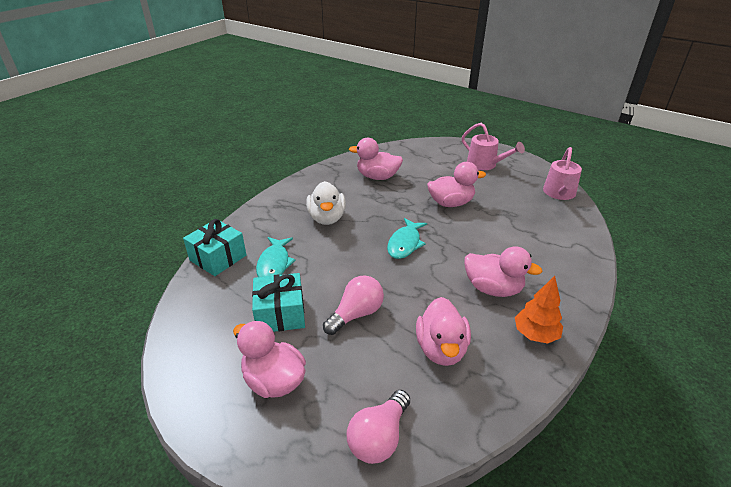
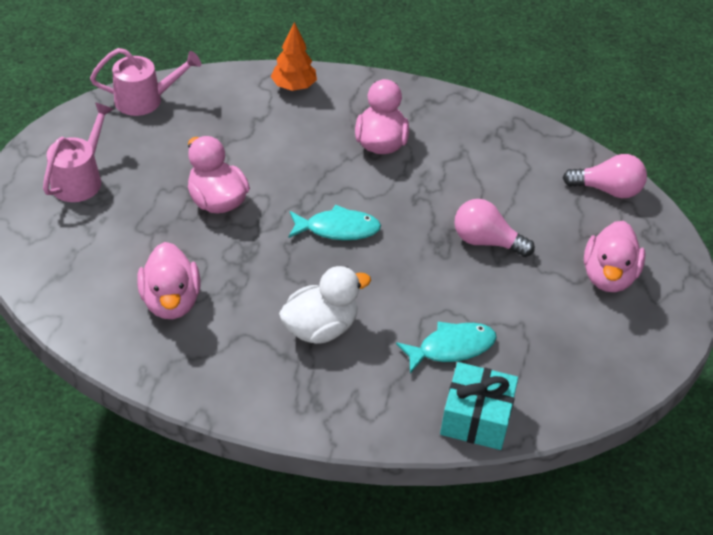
camera: 115 degrees left, 10 degrees up
turquoise gift [252,273,305,332] -> none
pink duck [416,297,471,366] -> none
orange tree [515,276,563,344] -> orange tree moved to [271,22,317,91]

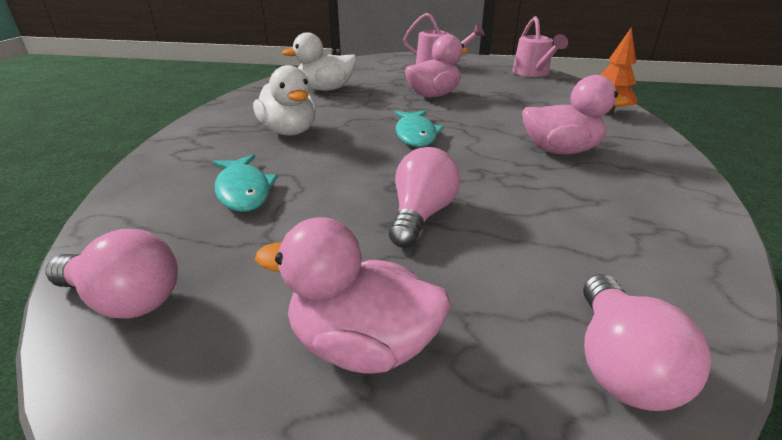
camera: 90 degrees right, 15 degrees down
pink duck [137,242,201,319] -> white duck [282,33,357,91]
turquoise gift [440,362,518,450] -> none
none -> pink light bulb [46,229,178,319]

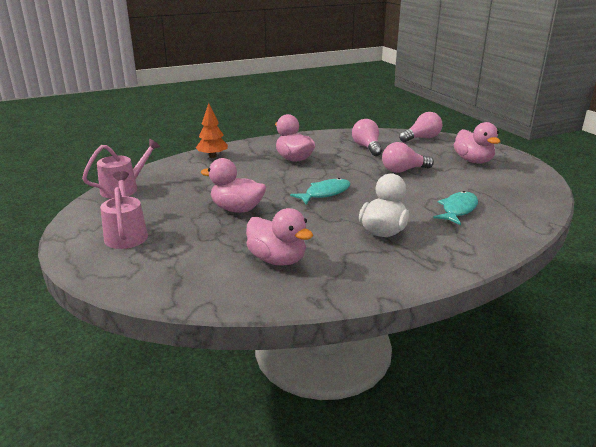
camera: 125 degrees left, 5 degrees down
pink light bulb [46,229,178,319] -> pink light bulb moved to [352,119,382,156]
white duck [282,33,357,91] -> pink duck [246,208,313,266]

